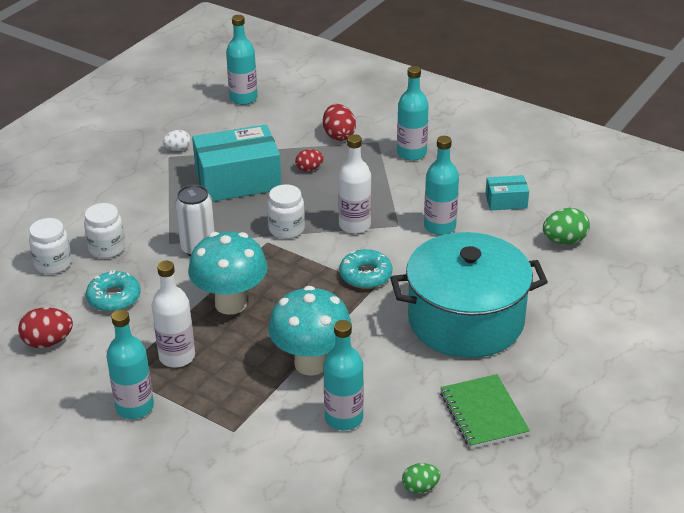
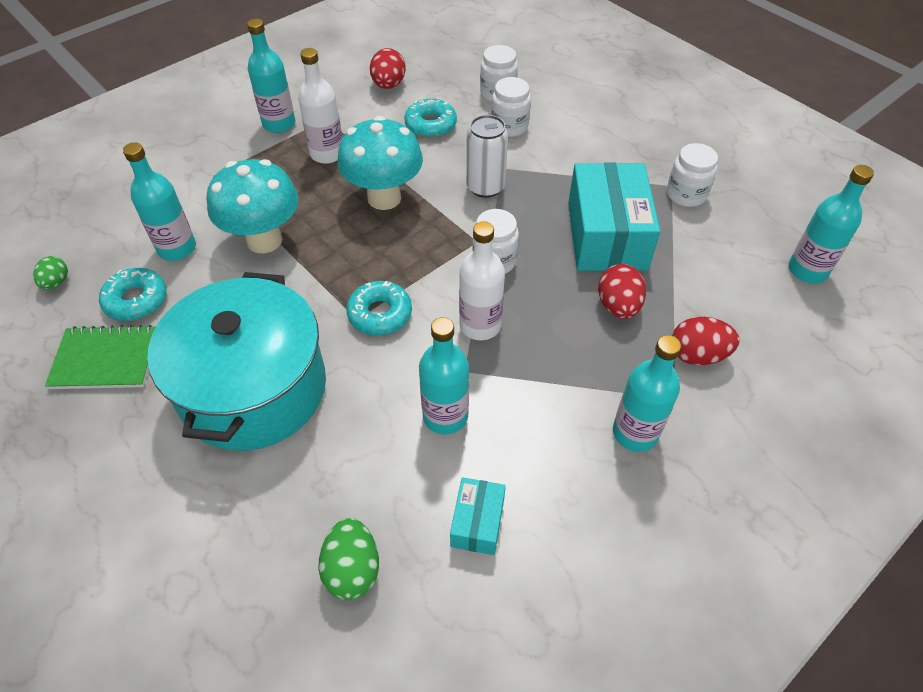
camera: 105 degrees right, 15 degrees up
white egg [163,130,191,151] -> white jar [667,143,718,207]
red egg [295,149,324,171] -> red egg [598,264,646,319], size x1.56
none -> turquoise donut [99,268,167,321]

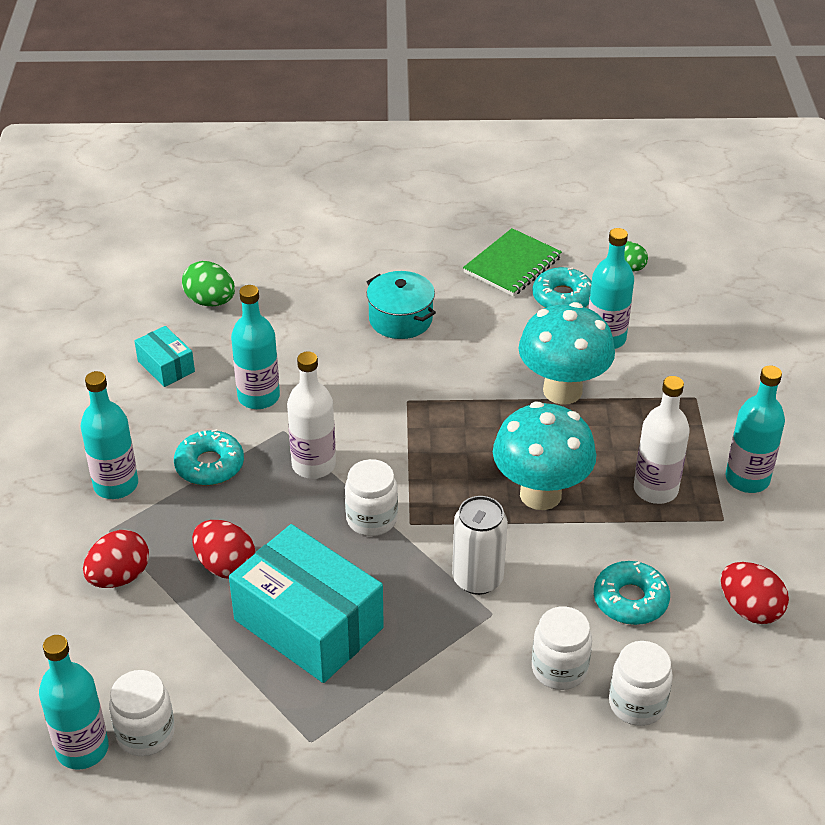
camera: 130 degrees right, 10 degrees down
turquoise pot [147,272,326,451] -> turquoise pot [366,271,436,339], size x0.49
turquoise donut [346,281,412,335] -> turquoise donut moved to [174,429,244,486]
white jar [667,143,718,207] -> white jar moved to [109,670,175,756]

